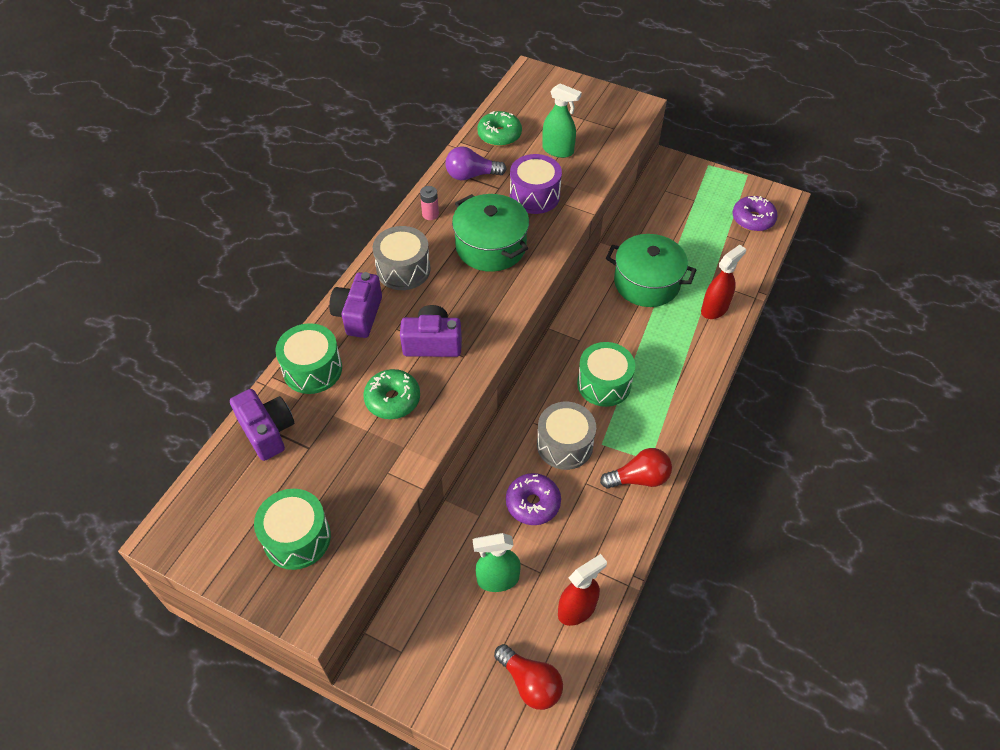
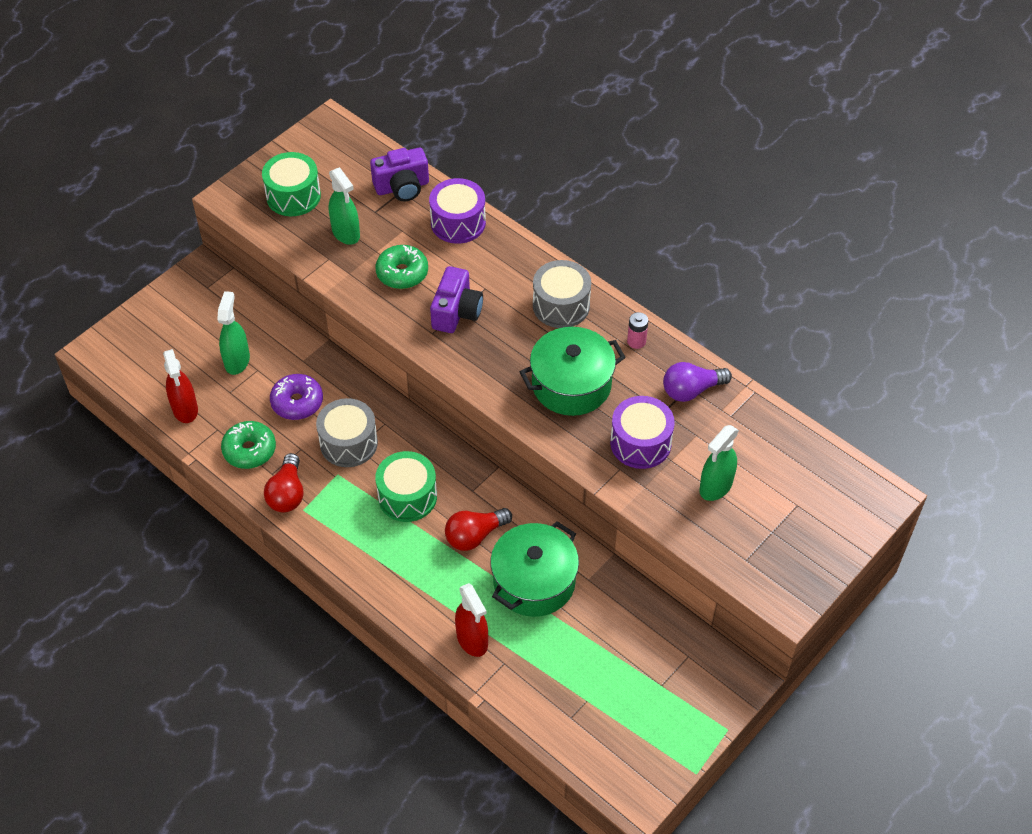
camera: 105 degrees right, 0 degrees up
green drum [275,323,342,394] -> purple drum [429,178,486,244]
purple camera [329,272,382,338] -> none
purple light bulb [445,146,507,181] -> purple light bulb turned 120 degrees counterclockwise [663,362,732,402]
green donut [477,111,522,146] -> green donut moved to [221,421,276,469]
red light bulb [494,644,563,710] -> red light bulb moved to [445,508,512,551]
purple donut [732,195,778,231] -> none
none -> green spray bottle [329,167,360,245]

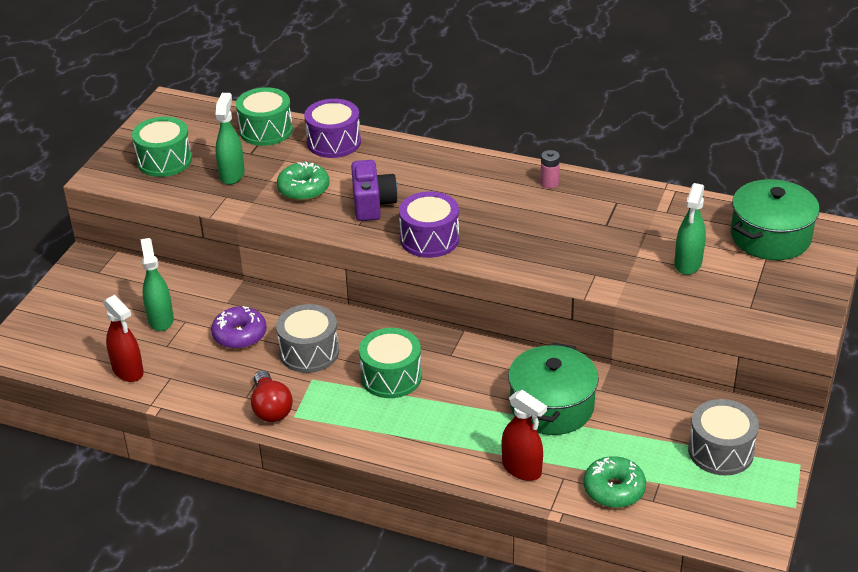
camera: 20 degrees left, 15 degrees down
green donut [221,421,276,469] -> green donut moved to [583,456,646,508]
green spray bottle [329,167,360,245] -> green spray bottle turned 120 degrees counterclockwise [215,93,245,185]
purple camera [370,148,429,201] -> green drum [236,87,293,146]
red light bulb [445,508,512,551] -> none
green pot [520,327,626,416] -> green pot moved to [731,179,820,260]
grey drum [533,260,591,328] -> grey drum moved to [688,399,759,475]
purple drum [610,396,675,469] -> purple drum moved to [399,191,459,258]
purple light bulb [663,362,732,402] -> none

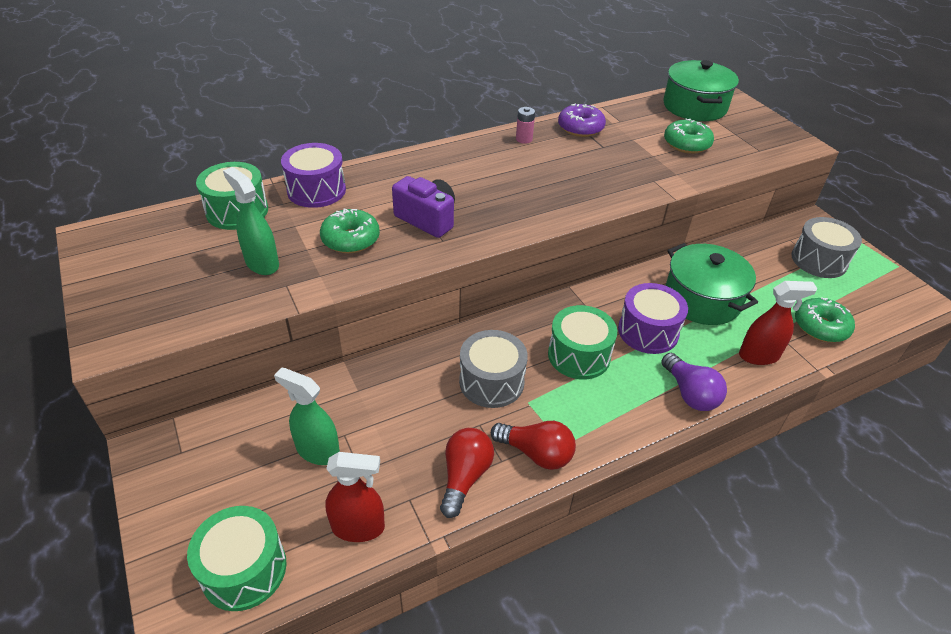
camera: 50 degrees left, 5 degrees up
green drum [132,117,192,177] -> green drum moved to [187,506,287,611]
purple donut [211,306,267,349] -> purple donut moved to [558,104,606,137]
purple drum [399,191,459,258] -> purple drum moved to [618,283,688,354]
green spray bottle [675,183,706,275] -> green donut [664,119,714,154]
none -> red light bulb [440,428,494,518]
none -> purple light bulb [661,353,727,411]

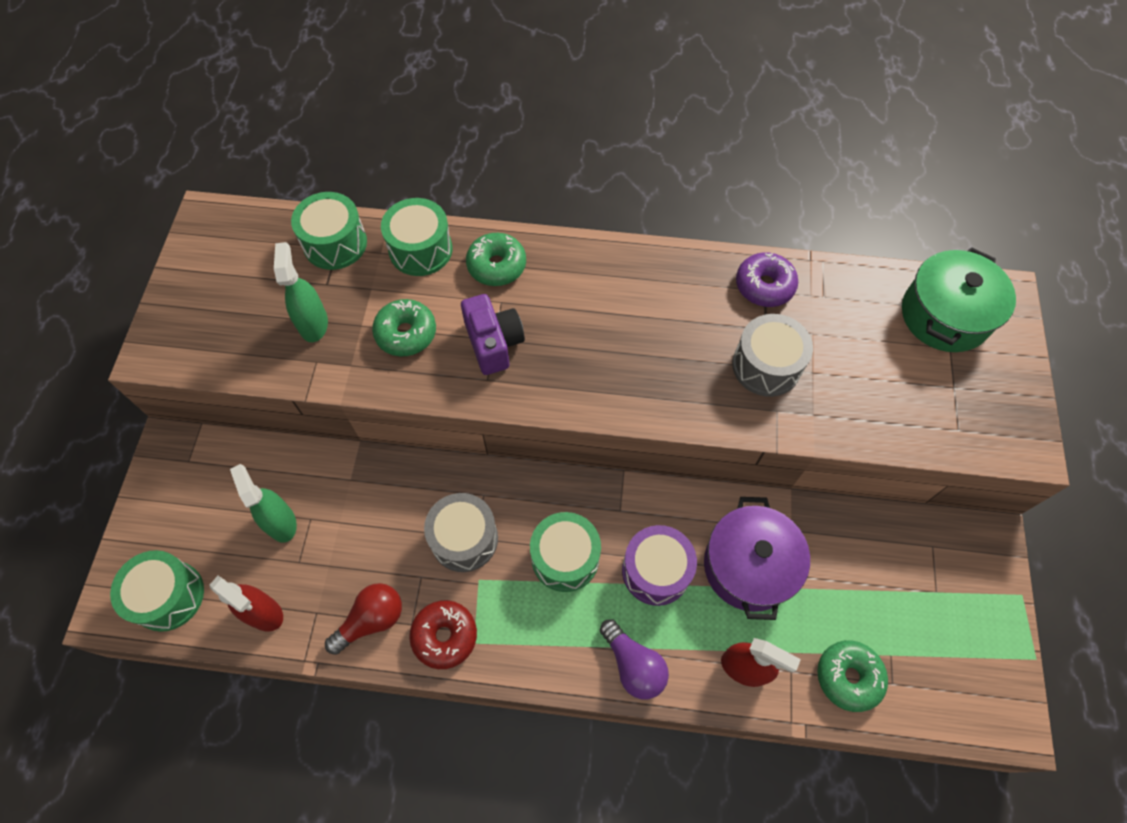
camera: 35 degrees right, 20 degrees up
purple drum [281,143,346,208] -> green drum [381,198,453,276]
red light bulb [491,421,576,470] -> red donut [409,600,477,669]
pink battery [516,107,535,144] -> none
purple light bulb [661,353,727,411] -> purple light bulb turned 45 degrees counterclockwise [600,619,669,699]
green donut [664,119,714,154] -> green donut moved to [466,233,526,286]
green pot [665,243,758,325] -> purple pot [704,497,810,620]
grey drum [791,217,862,278] -> grey drum moved to [732,314,813,397]

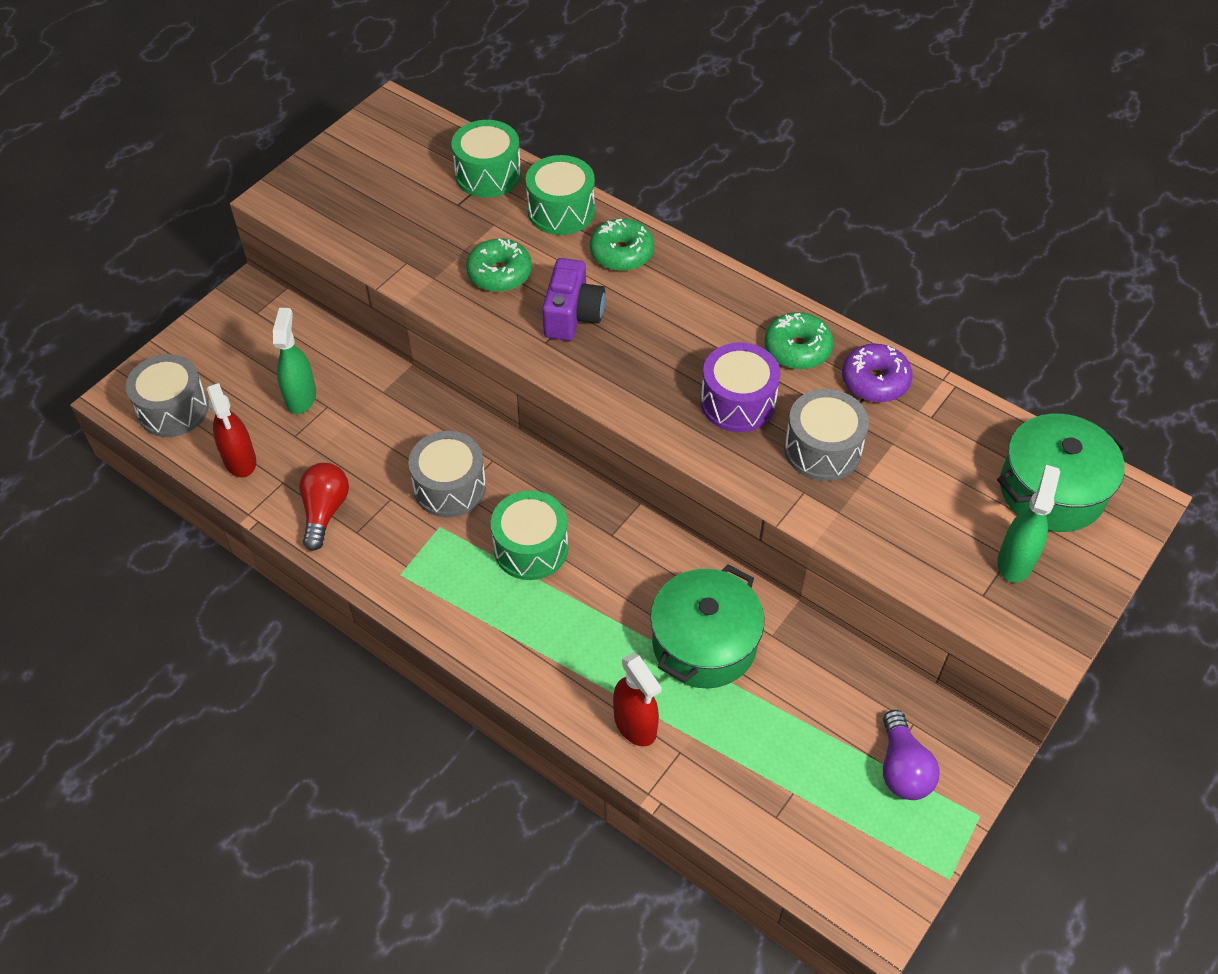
camera: 30 degrees right, 10 degrees down
green drum [110,550,204,632] -> grey drum [126,354,209,437]
green spray bottle [274,242,328,342] -> green spray bottle moved to [998,465,1060,583]
red light bulb [325,583,402,655] -> red light bulb turned 75 degrees counterclockwise [299,463,349,551]
red donut [409,600,477,669] -> none
purple light bulb [600,619,669,699] -> purple light bulb moved to [883,710,940,800]
purple drum [622,525,697,606] -> purple drum moved to [701,343,781,432]
purple pot [704,497,810,620] -> green pot [650,565,764,688]
green donut [817,640,888,712] -> green donut moved to [765,312,833,369]

